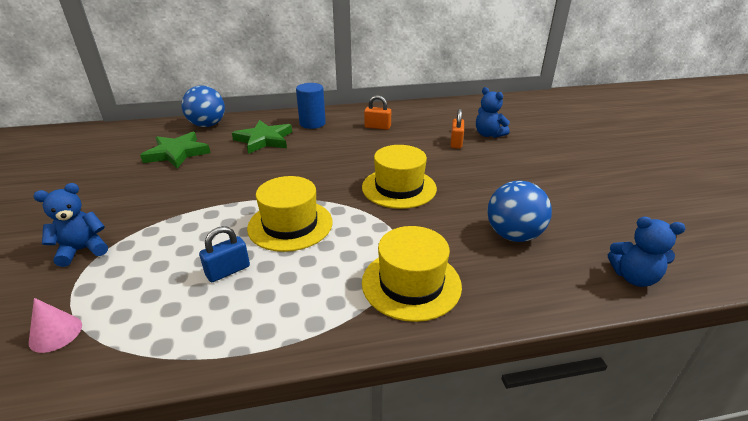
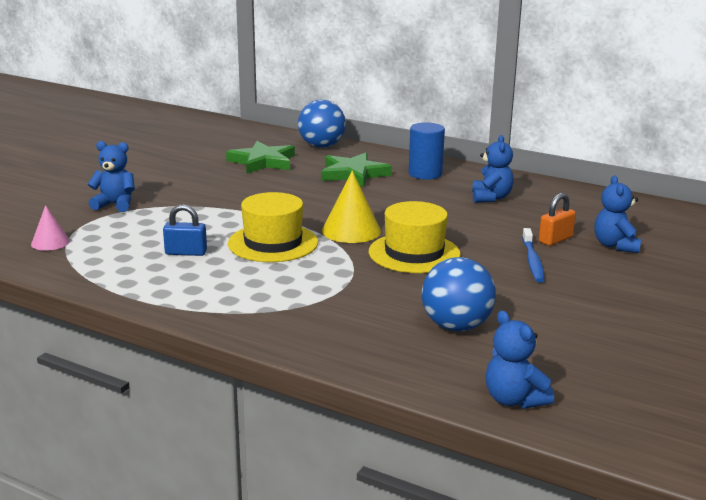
camera: 40 degrees right, 10 degrees down
yellow hat [362,226,462,322] -> none
orange padlock [364,95,391,130] -> blue teddy bear [472,135,514,203]
none -> yellow cone [322,170,381,243]
none -> blue toothbrush [522,228,544,283]

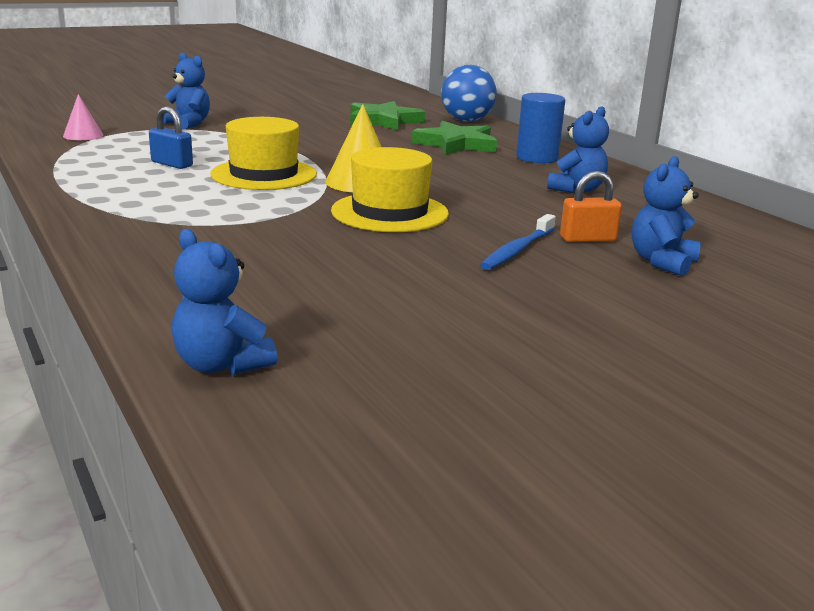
camera: 30 degrees right, 0 degrees up
blue ball [422,257,496,331] -> none
blue teddy bear [486,310,554,409] -> blue teddy bear turned 45 degrees counterclockwise [172,229,278,375]

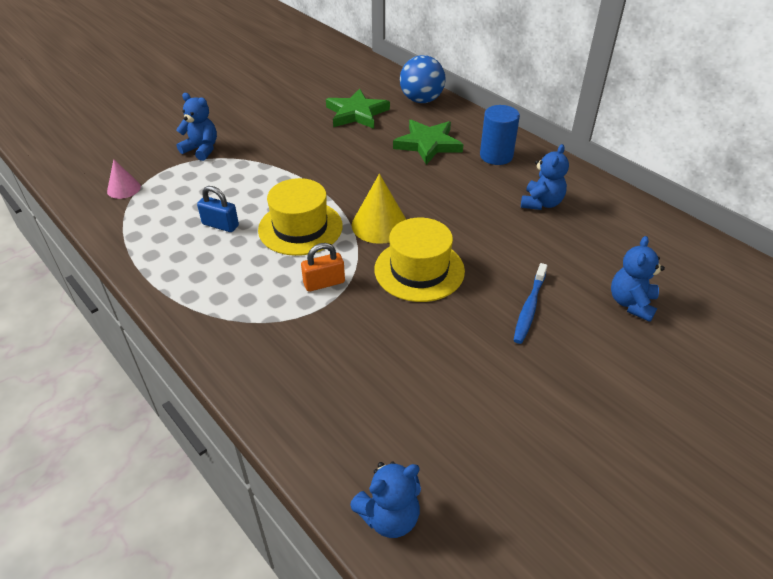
camera: 10 degrees left, 20 degrees up
blue teddy bear [172,229,278,375] -> blue teddy bear turned 60 degrees counterclockwise [350,462,421,538]
orange padlock [560,171,622,242] -> orange padlock moved to [301,243,345,292]

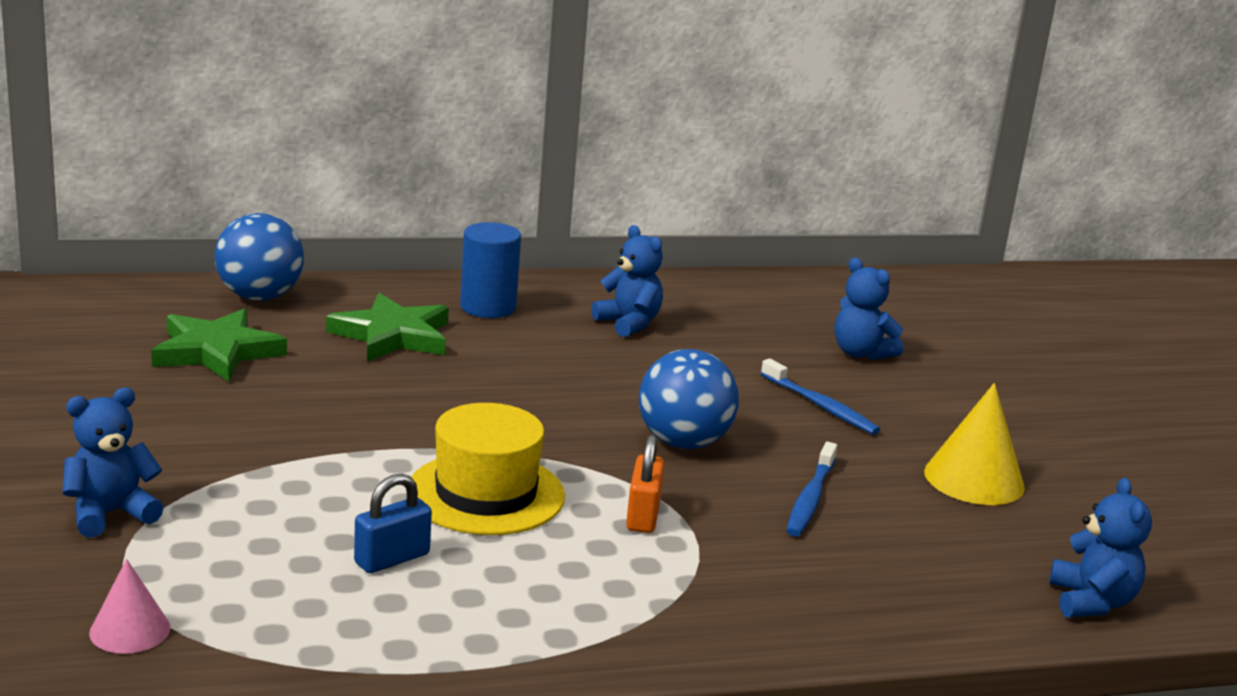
camera: 65 degrees left, 20 degrees down
yellow cone [352,174,406,244] -> yellow cone moved to [924,383,1025,505]
yellow hat [375,218,465,302] -> blue ball [639,349,739,449]
none -> blue toothbrush [786,442,837,537]

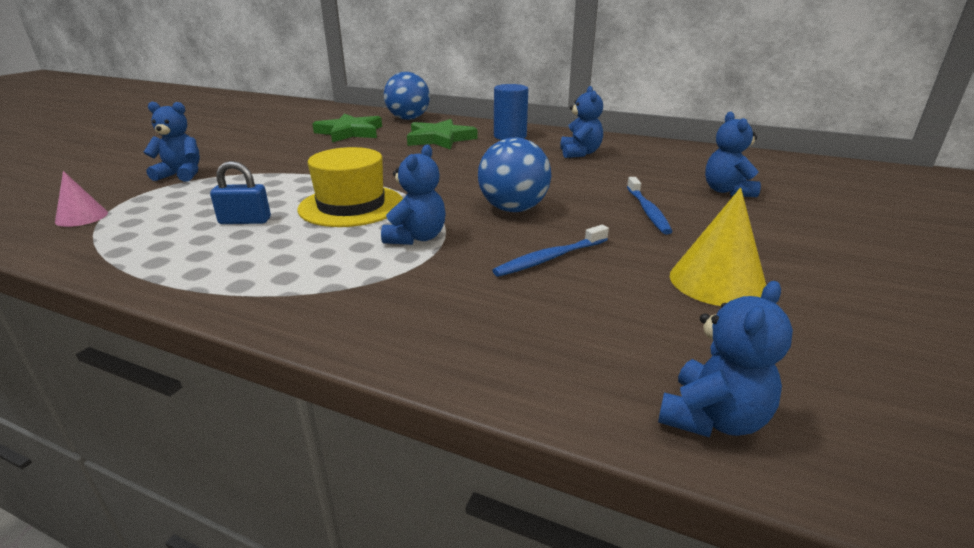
camera: 40 degrees right, 5 degrees up
orange padlock [626,434,665,533] -> blue teddy bear [381,145,446,245]

